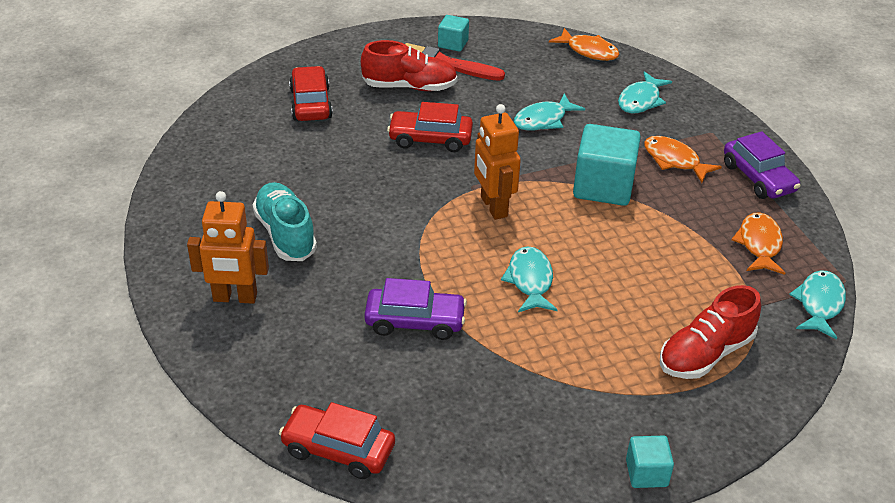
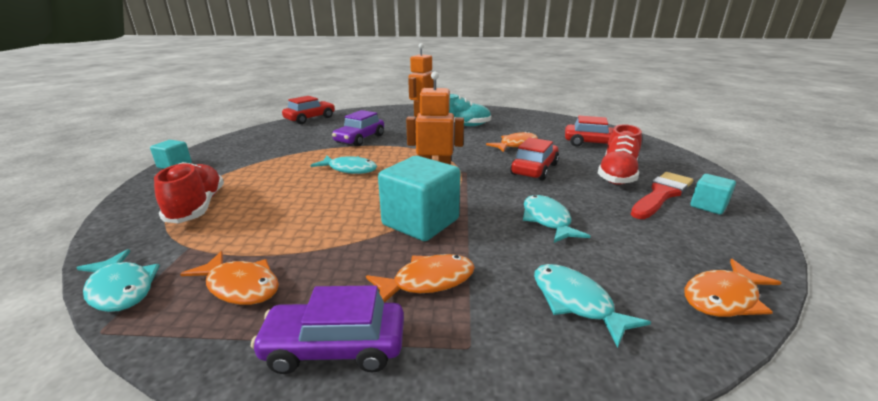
camera: 115 degrees right, 15 degrees down
none -> orange fish [486,131,538,152]

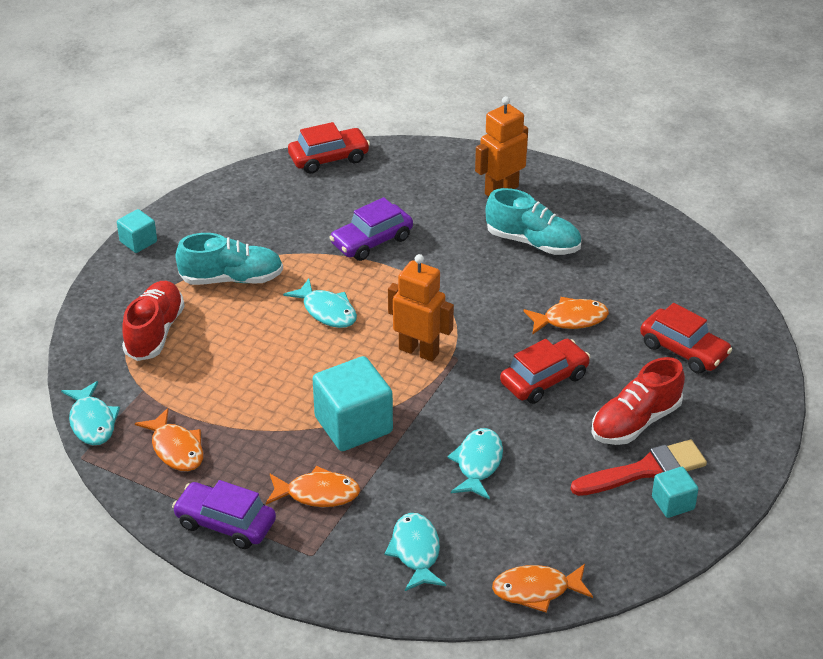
camera: 25 degrees right, 15 degrees up
none -> turquoise shoe [175,233,283,285]

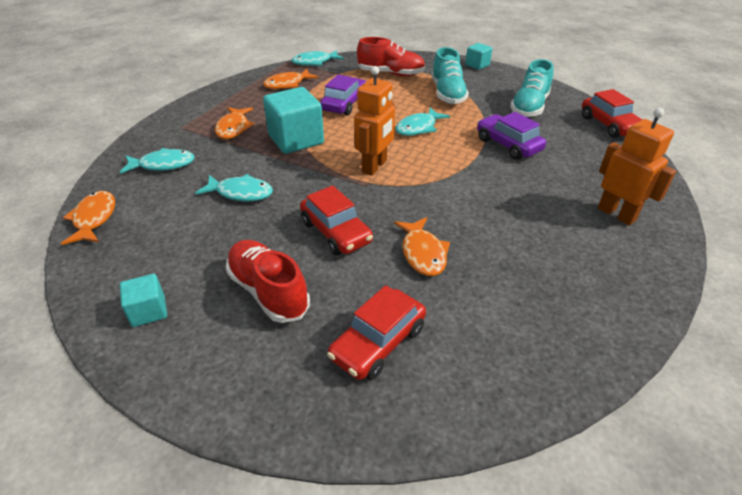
camera: 90 degrees right, 0 degrees up
purple car [172,480,276,549] -> purple car moved to [320,75,366,116]
turquoise shoe [486,188,581,255] -> turquoise shoe moved to [510,59,553,117]
red brush [571,440,707,496] -> none

